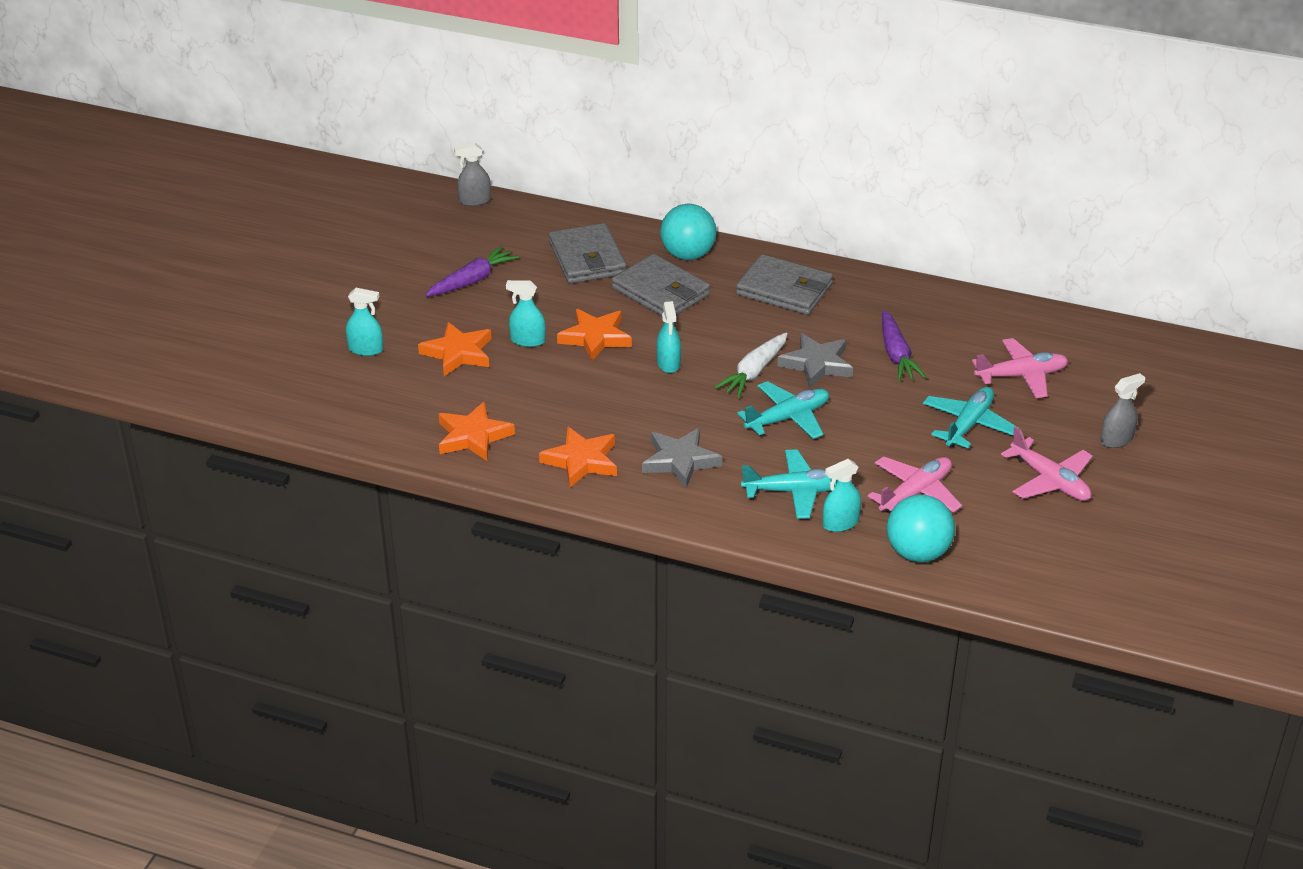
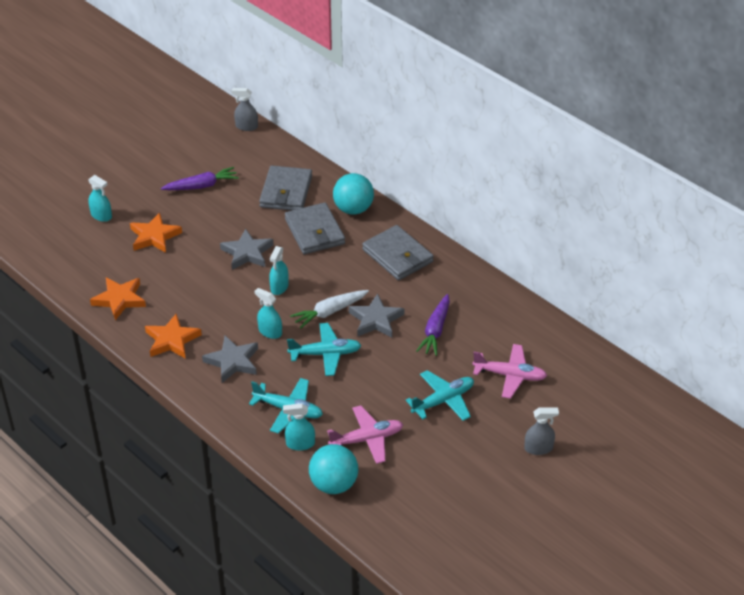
camera: 25 degrees right, 5 degrees up
turquoise spray bottle [506,280,546,347] -> turquoise spray bottle moved to [254,288,282,339]
orange star [557,309,632,361] -> grey star [220,228,273,270]
pink plane [1001,426,1093,501] -> none

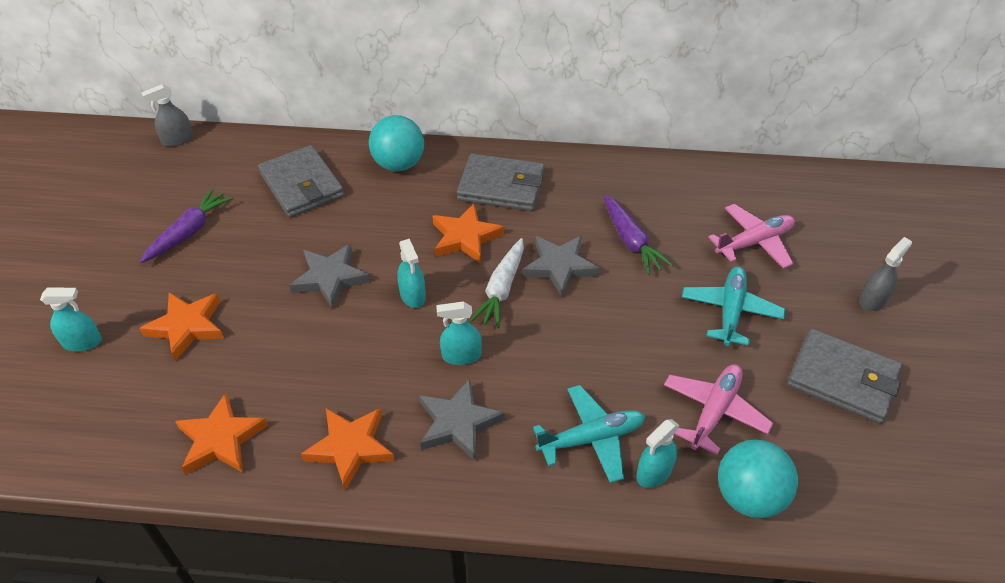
camera: 40 degrees left, 5 degrees up
grey wallet [285,202,345,254] -> grey wallet moved to [787,328,902,424]
turquoise plane [287,323,361,376] -> none
none -> orange star [432,203,504,264]

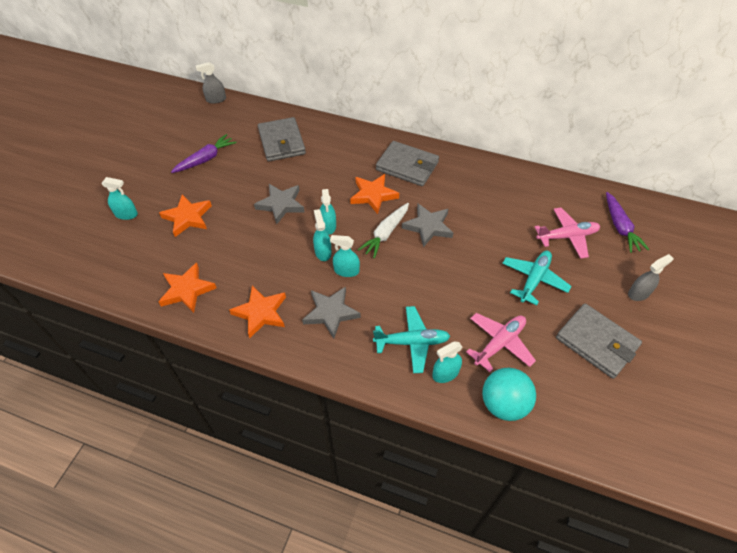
camera: 15 degrees right, 5 degrees up
turquoise ball [369,115,424,171] -> none
purple carrot [603,195,673,275] -> purple carrot moved to [606,192,649,253]
none -> turquoise spray bottle [313,209,331,261]

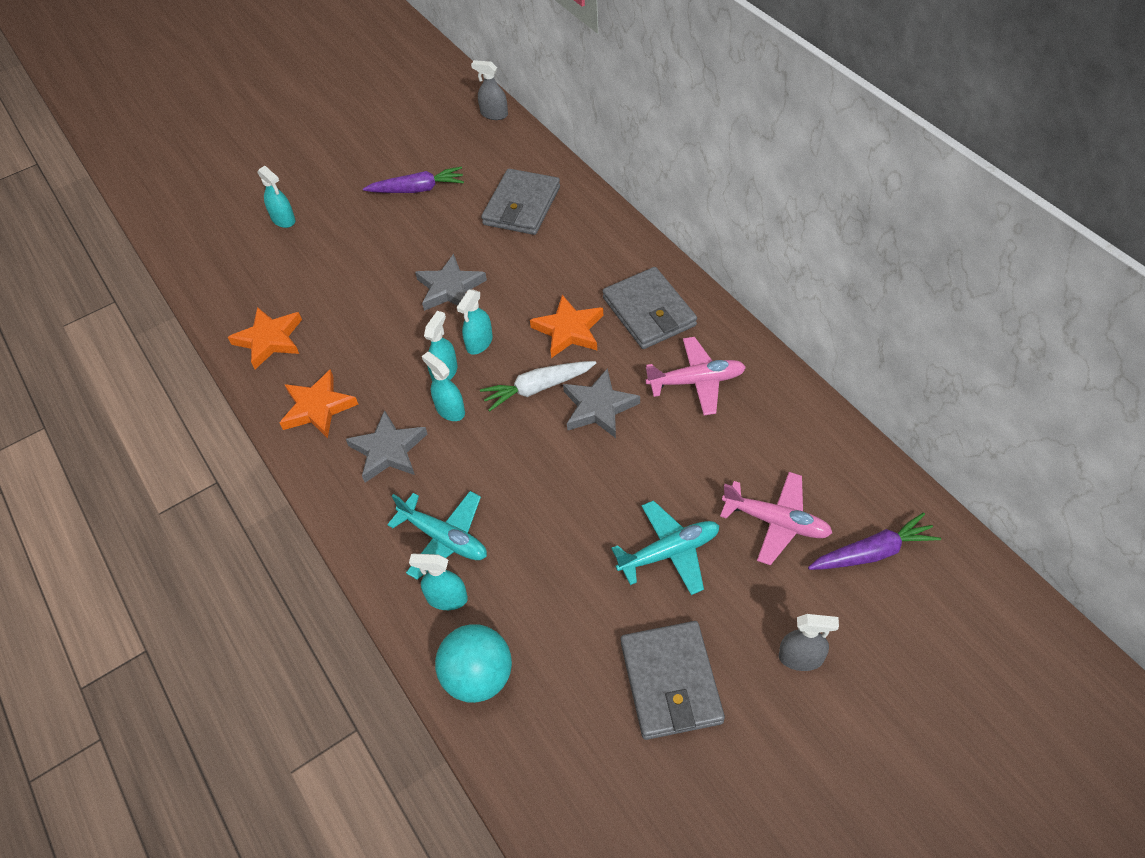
camera: 40 degrees right, 0 degrees up
orange star [159,194,212,237] -> none
pink plane [466,313,536,372] -> pink plane moved to [645,337,746,415]
purple carrot [606,192,649,253] -> purple carrot turned 135 degrees counterclockwise [808,512,941,570]

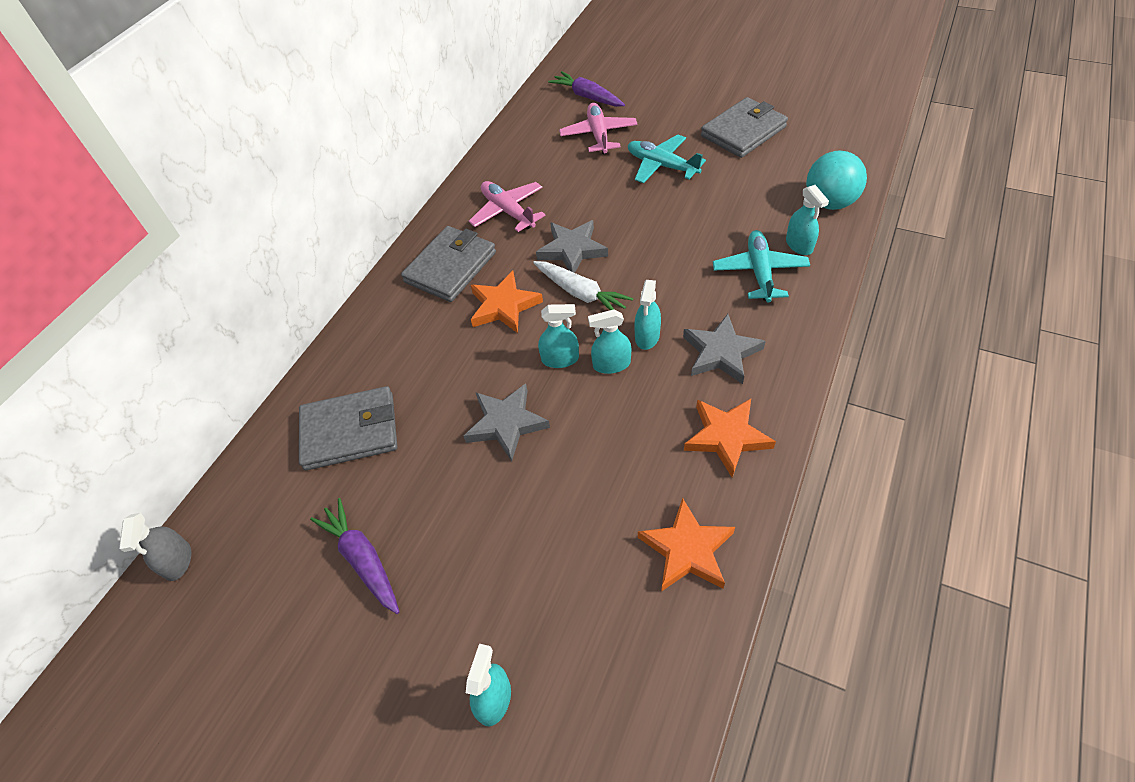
camera: 120 degrees left, 0 degrees up
grey spray bottle [779,614,839,671] -> none

